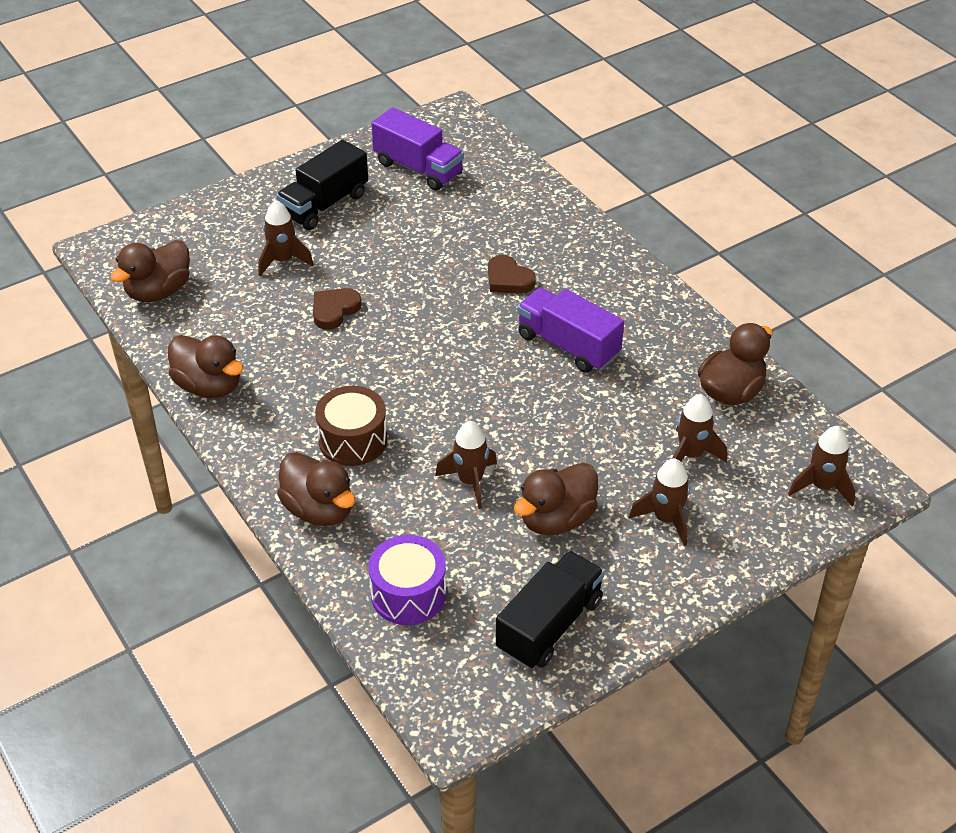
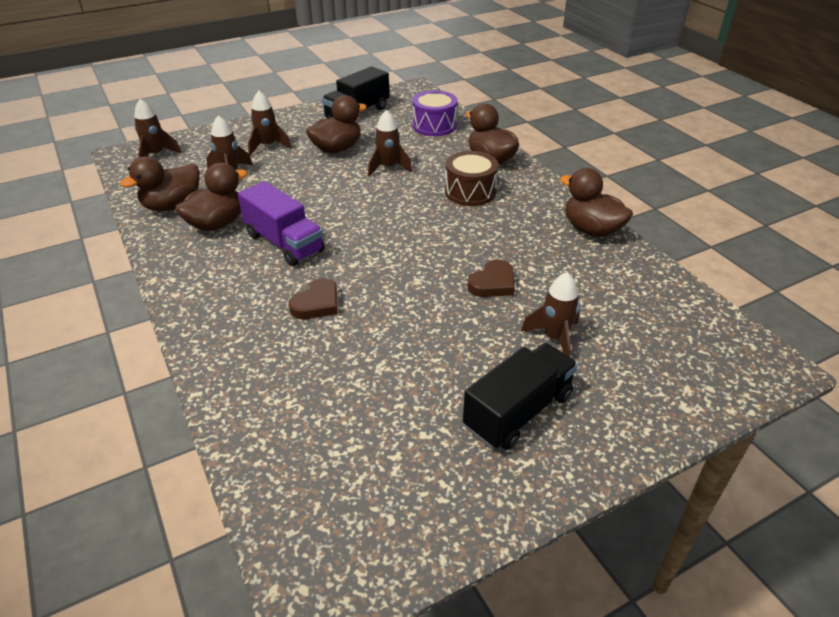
camera: 175 degrees left, 5 degrees down
brown duck [110,240,190,302] -> brown duck moved to [175,163,248,231]
purple truck [371,107,464,191] -> none
brown heart [488,255,536,294] -> brown heart turned 75 degrees clockwise [288,278,338,319]

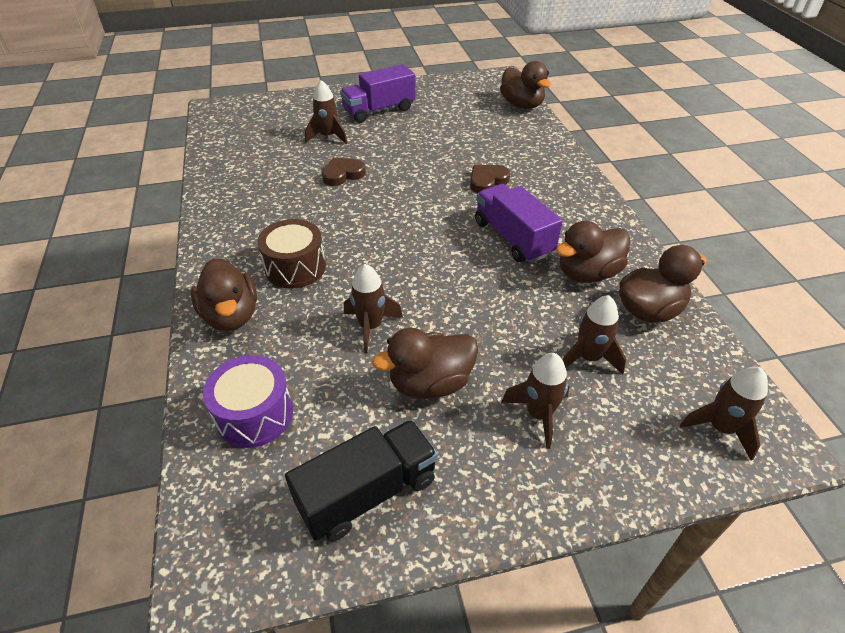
camera: 165 degrees left, 5 degrees up
black truck [463,343,578,450] -> purple truck [340,64,416,123]
brown duck [560,168,633,237] -> brown duck moved to [500,61,551,109]

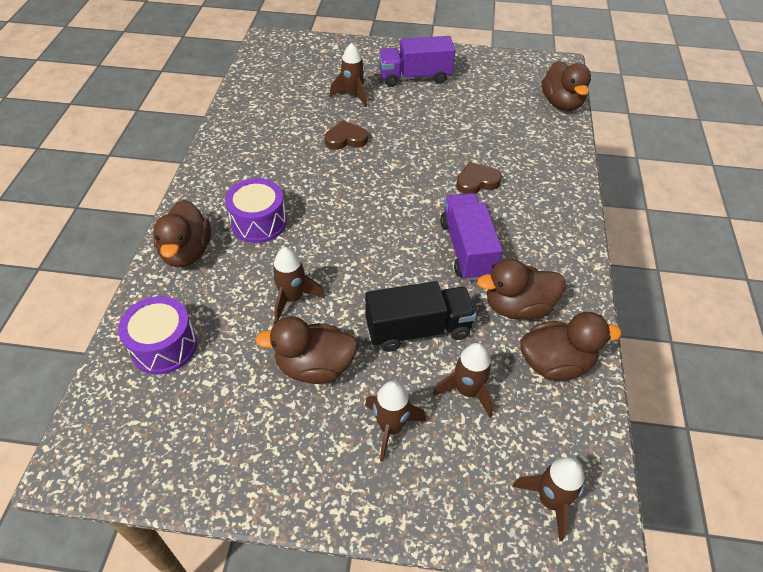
camera: 20 degrees right, 5 degrees up
brown drum [257,219,326,289] -> purple drum [225,178,287,243]
black truck [285,420,438,541] -> black truck moved to [365,281,476,352]

